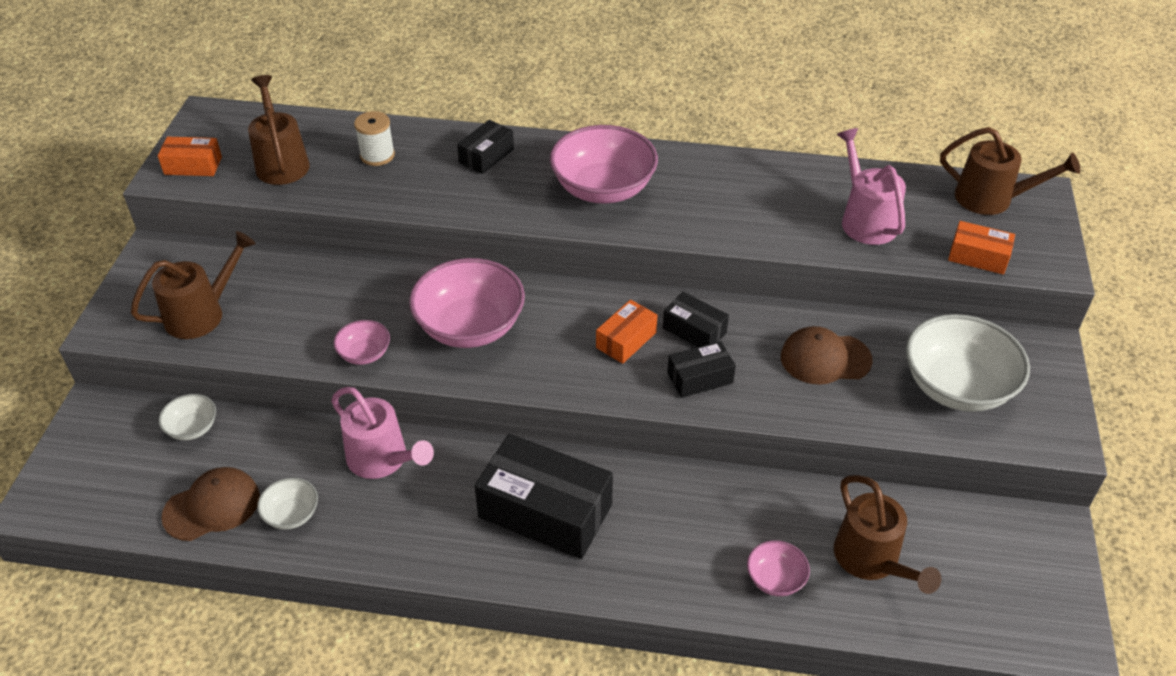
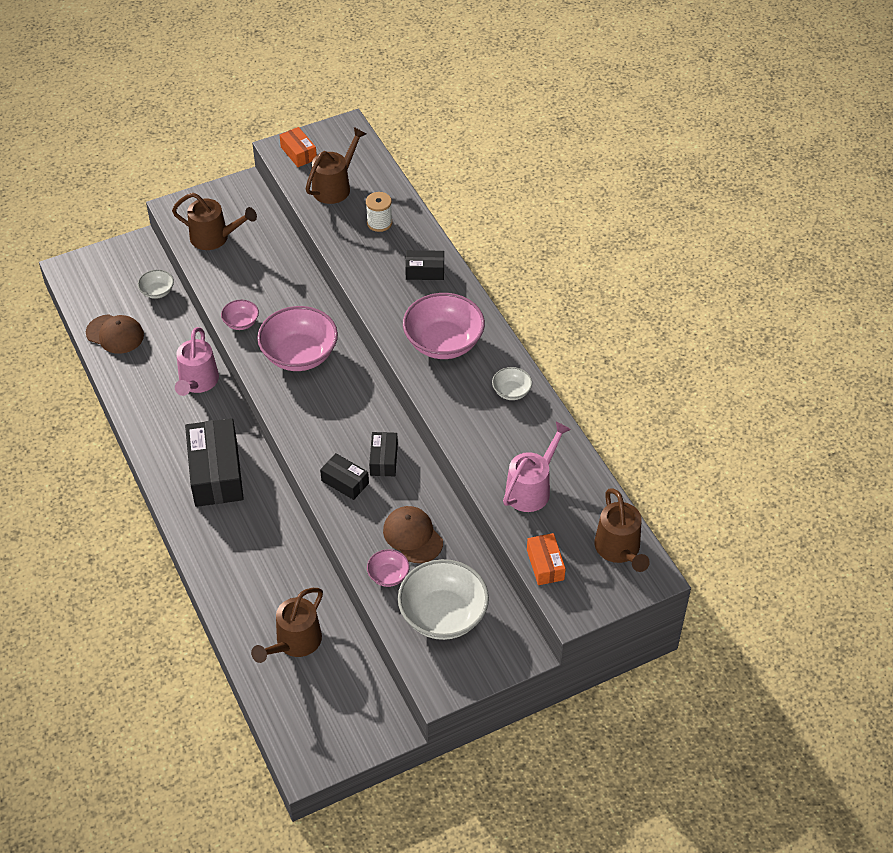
camera: 55 degrees right, 5 degrees up
white bowl [257,478,318,530] -> white bowl moved to [492,367,532,400]
orange box [596,300,657,364] -> none
pink bowl [747,540,810,596] -> pink bowl moved to [367,549,410,587]

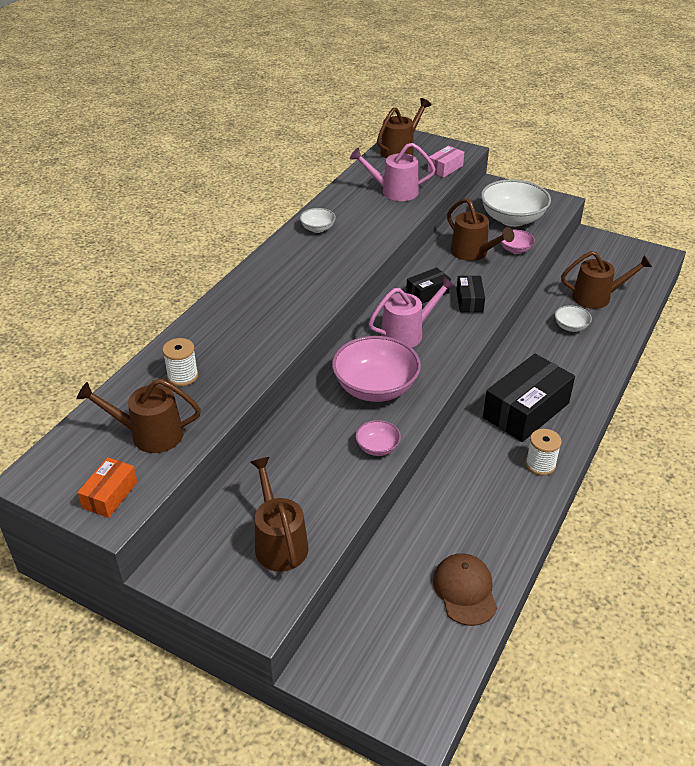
camera: 125 degrees left, 10 degrees down
white bowl [138,270,174,299] -> white bowl moved to [555,305,592,332]
pink watering can [175,327,219,396] -> pink watering can moved to [368,276,456,348]
brown cap [383,506,443,563] -> brown watering can [447,198,514,261]
pink bowl [403,293,485,359] -> none
black box [405,250,444,280] -> none
orange box [527,533,566,585] -> pink box [428,146,464,178]
none -> white spool [526,429,562,476]

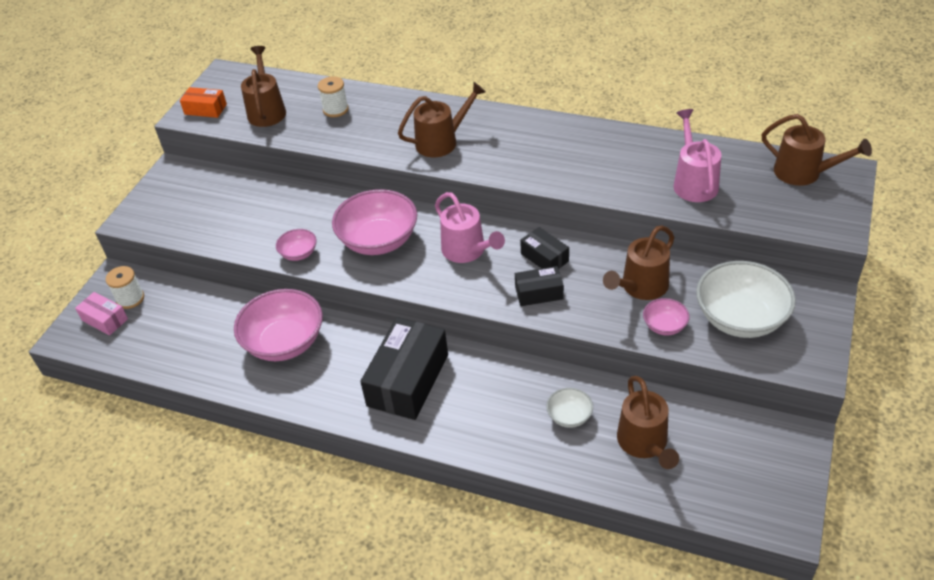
camera: 85 degrees right, 5 degrees up
brown watering can [250,457,308,571] -> brown watering can moved to [398,82,486,157]
white bowl [300,208,336,233] -> none
pink box [428,146,464,178] -> pink box moved to [75,292,128,336]
brown cap [433,553,498,626] -> none
black box [483,354,575,442] -> black box turned 75 degrees clockwise [360,317,448,420]
white spool [526,429,562,476] -> white spool moved to [106,266,144,309]
none -> pink bowl [234,289,323,361]

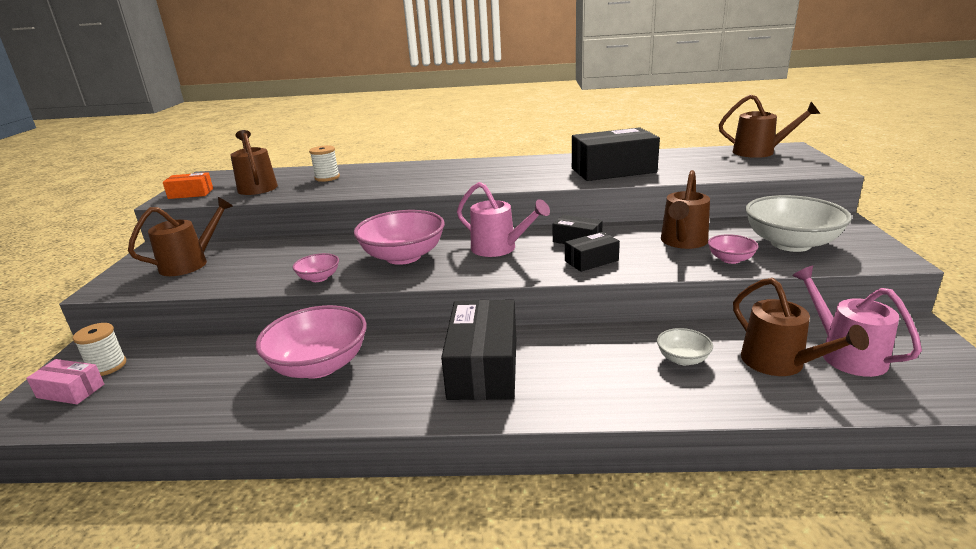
camera: 20 degrees left, 20 degrees down
brown watering can [398,82,486,157] -> brown watering can moved to [128,197,233,276]
pink watering can [674,109,721,202] -> pink watering can moved to [792,266,922,377]
none -> black box [572,127,660,181]

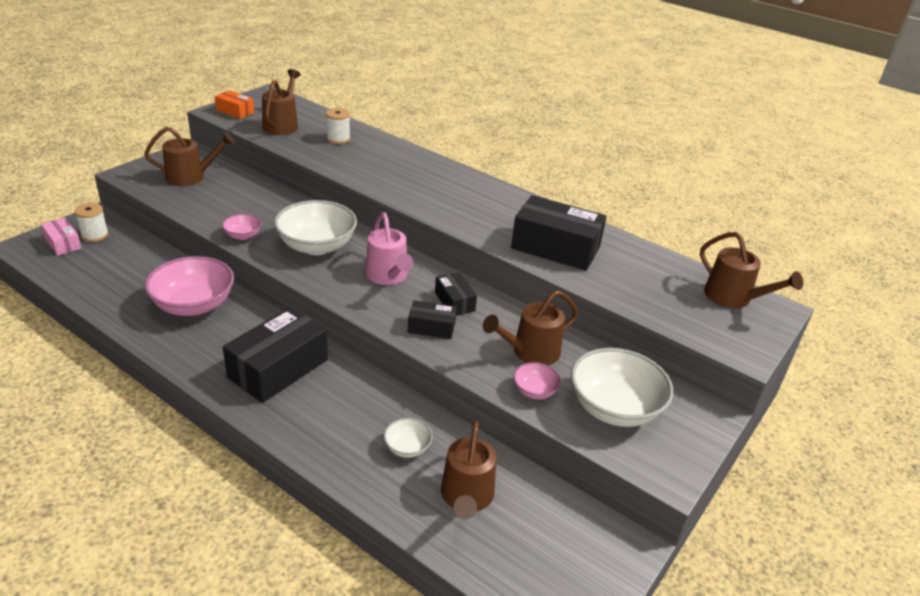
camera: 30 degrees right, 10 degrees up
pink bowl [354,210,445,265] -> white bowl [274,200,357,255]
pink watering can [792,266,922,377] -> none

